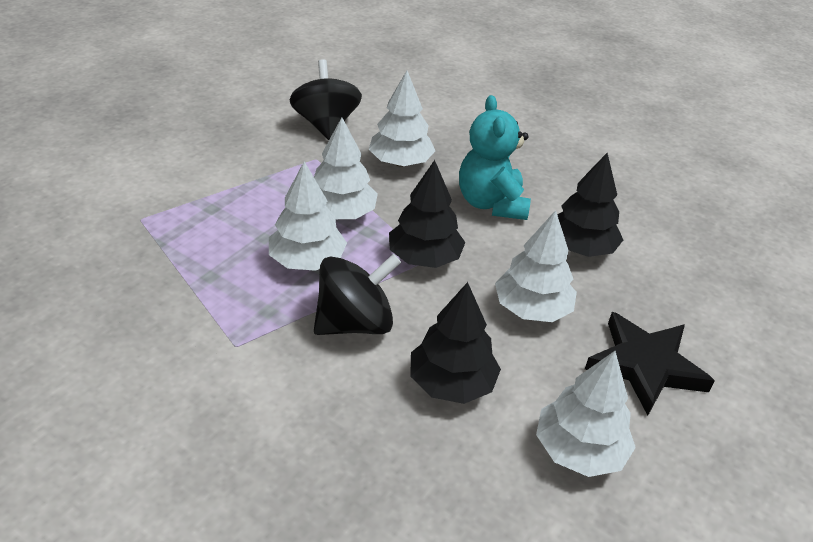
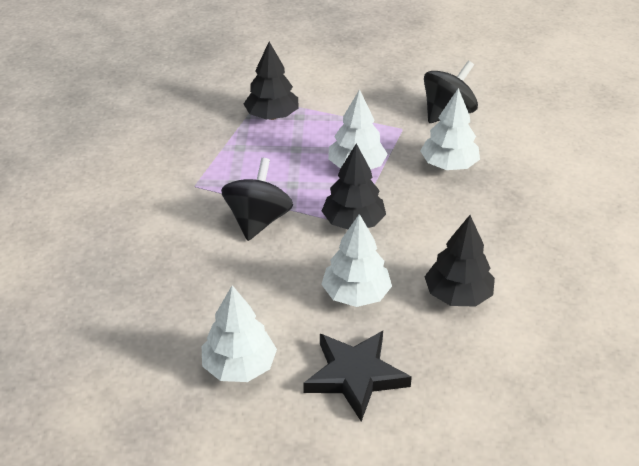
camera: 60 degrees right, 0 degrees up
white tree [269,161,347,271] -> none
black spinning top [314,254,401,335] -> black spinning top turned 105 degrees counterclockwise [221,158,293,241]
black tree [410,282,501,404] -> black tree moved to [244,42,299,120]
turquoise teddy bear [459,95,531,220] -> none

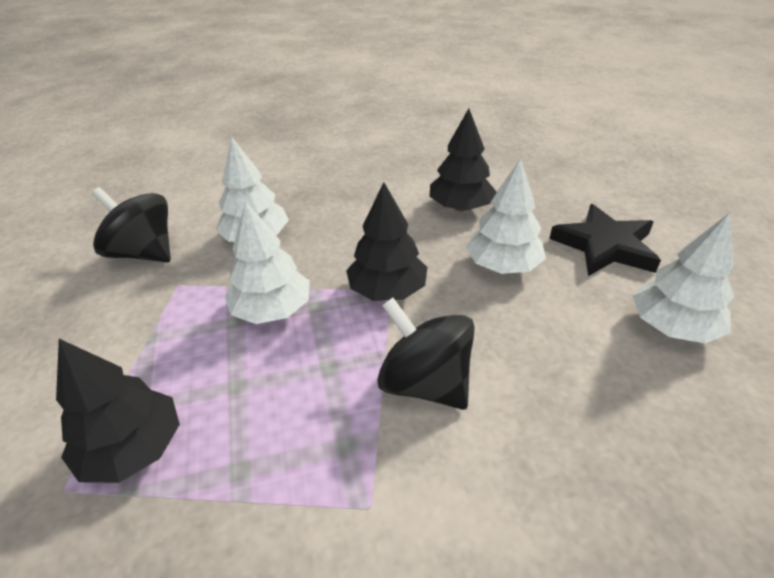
camera: 105 degrees left, 0 degrees up
black spinning top [221,158,293,241] -> black spinning top turned 45 degrees clockwise [377,298,475,410]

